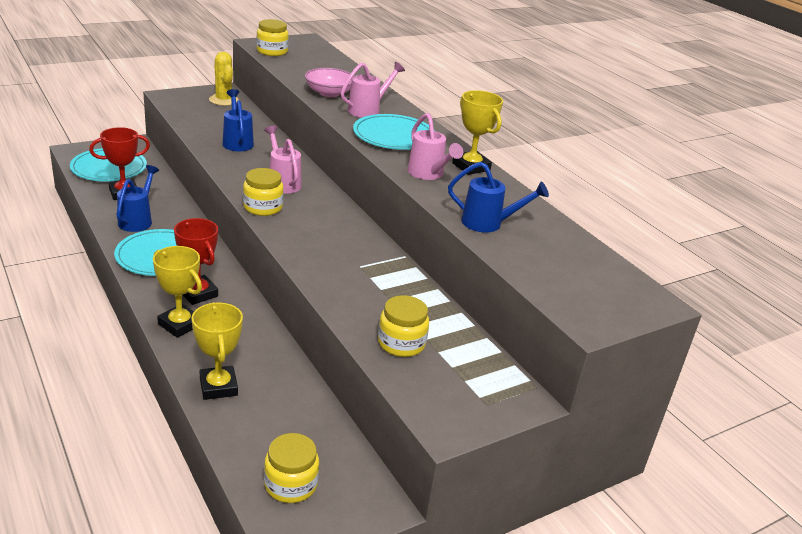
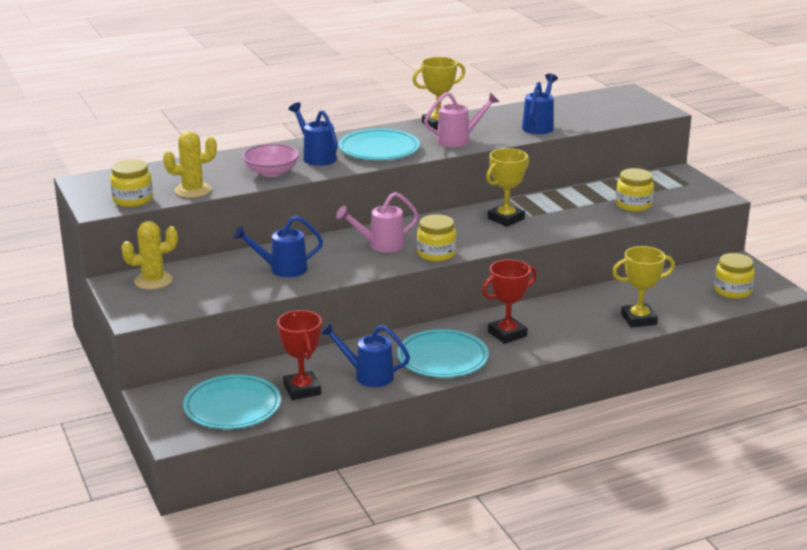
camera: 80 degrees left, 5 degrees down
yellow trophy [153,246,202,338] -> yellow trophy moved to [486,148,529,227]
pink watering can [341,62,405,118] -> blue watering can [288,102,338,166]
none -> yellow cactus [163,131,217,198]

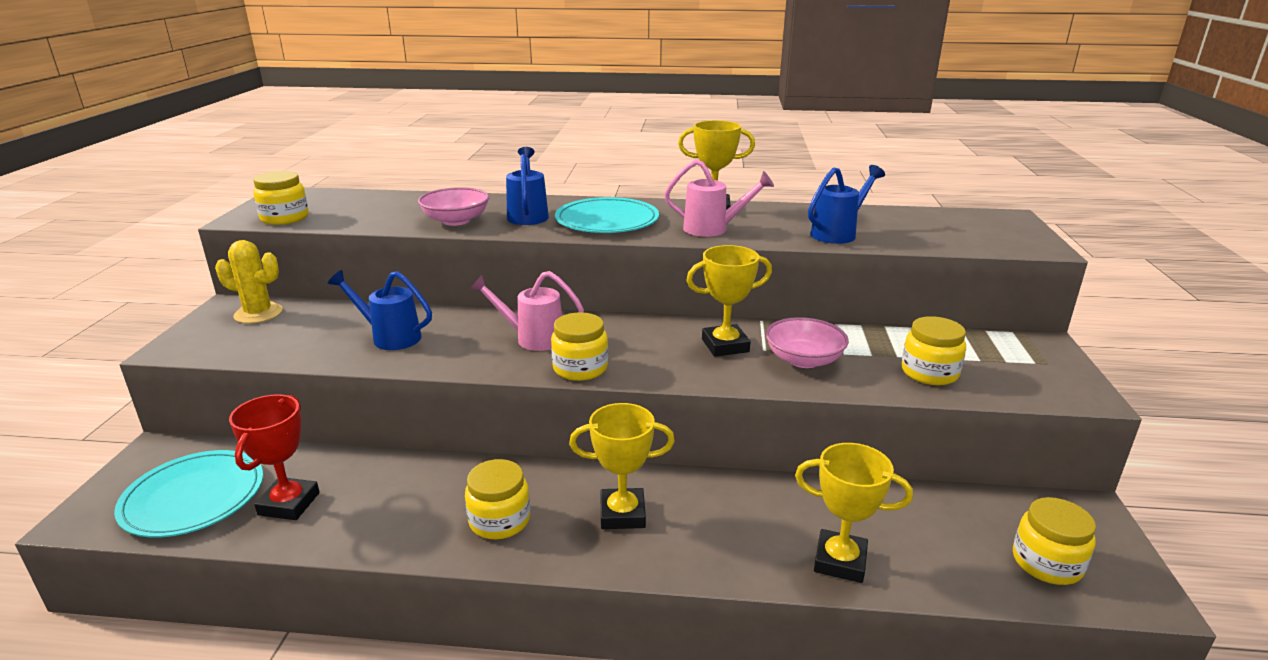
camera: 30 degrees right, 0 degrees up
yellow cactus [163,131,217,198] -> none
blue watering can [321,322,410,387] -> none
turquoise plate [397,329,489,378] -> yellow jar [465,459,530,540]
red trophy [482,259,537,344] -> yellow trophy [569,403,675,529]
none -> pink bowl [766,317,849,368]

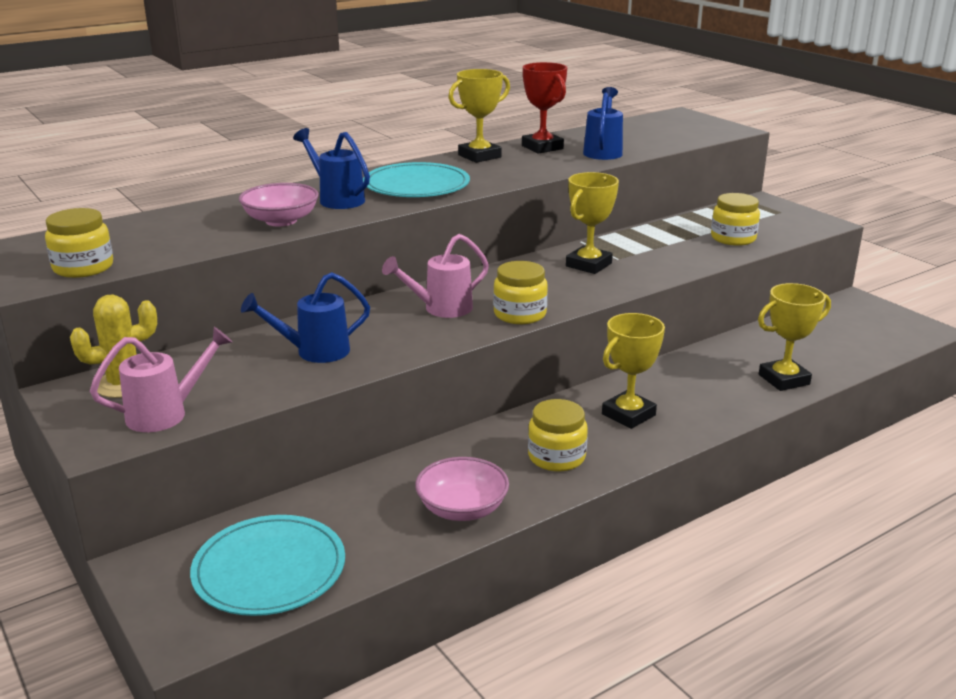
camera: 40 degrees left, 0 degrees up
red trophy [229,394,320,520] -> red trophy moved to [522,62,567,153]
pink watering can [664,159,774,237] -> pink watering can moved to [90,327,232,432]
pink bowl [766,317,849,368] -> pink bowl moved to [415,457,509,521]
yellow jar [1013,497,1096,585] -> none

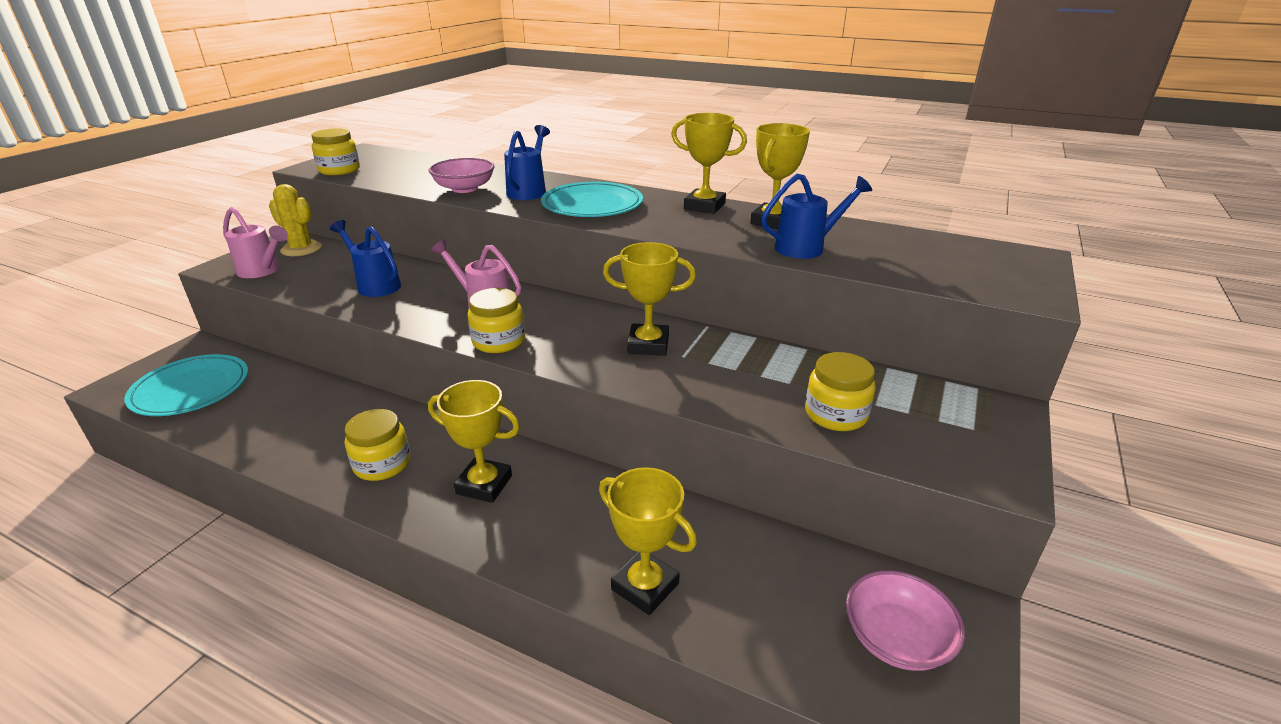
camera: 60 degrees right, 5 degrees up
pink bowl [415,457,509,521] -> pink bowl moved to [846,570,965,671]
red trophy [522,62,567,153] -> yellow trophy [750,123,810,229]

